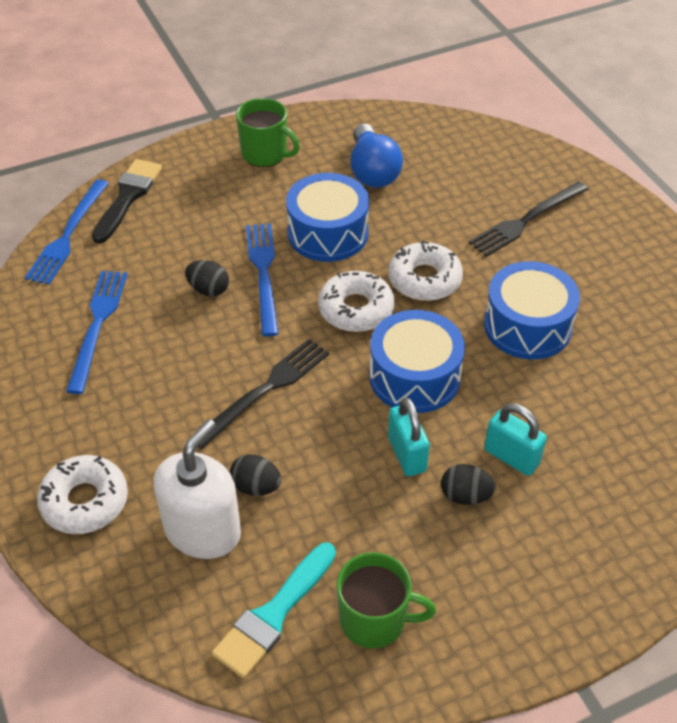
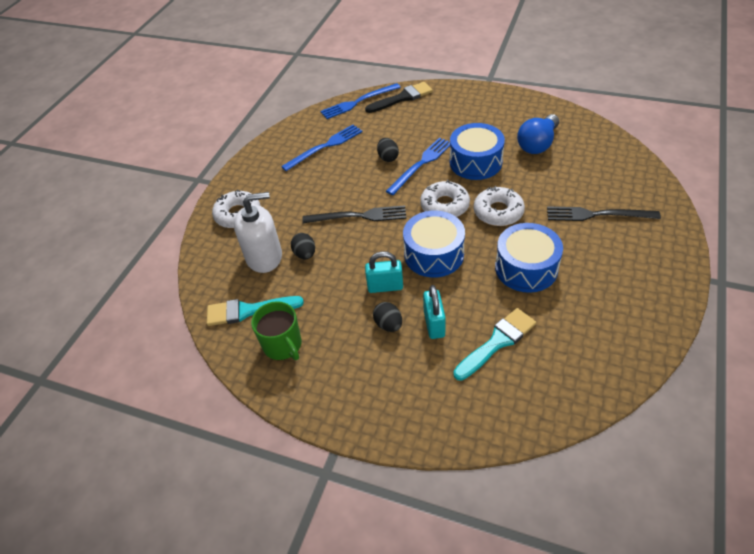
camera: 50 degrees right, 0 degrees up
green mug [236,98,300,167] -> none
turquoise padlock [388,397,430,476] -> turquoise padlock turned 60 degrees clockwise [365,251,403,293]
none -> turquoise brush [453,308,536,381]

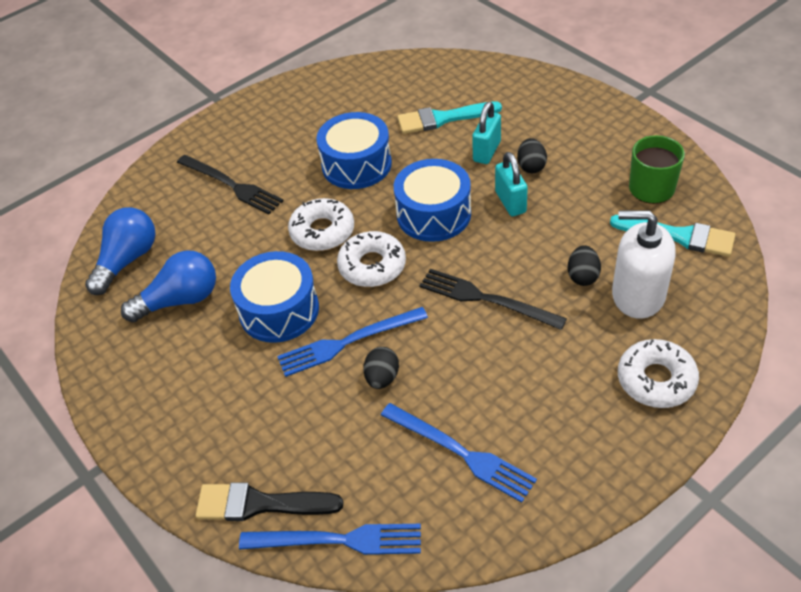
camera: 150 degrees left, 0 degrees up
blue fork [281,125,362,171] -> blue fork turned 135 degrees counterclockwise [381,403,537,503]
turquoise padlock [365,251,403,293] -> turquoise padlock turned 45 degrees clockwise [495,152,528,216]
none -> blue light bulb [85,207,156,295]

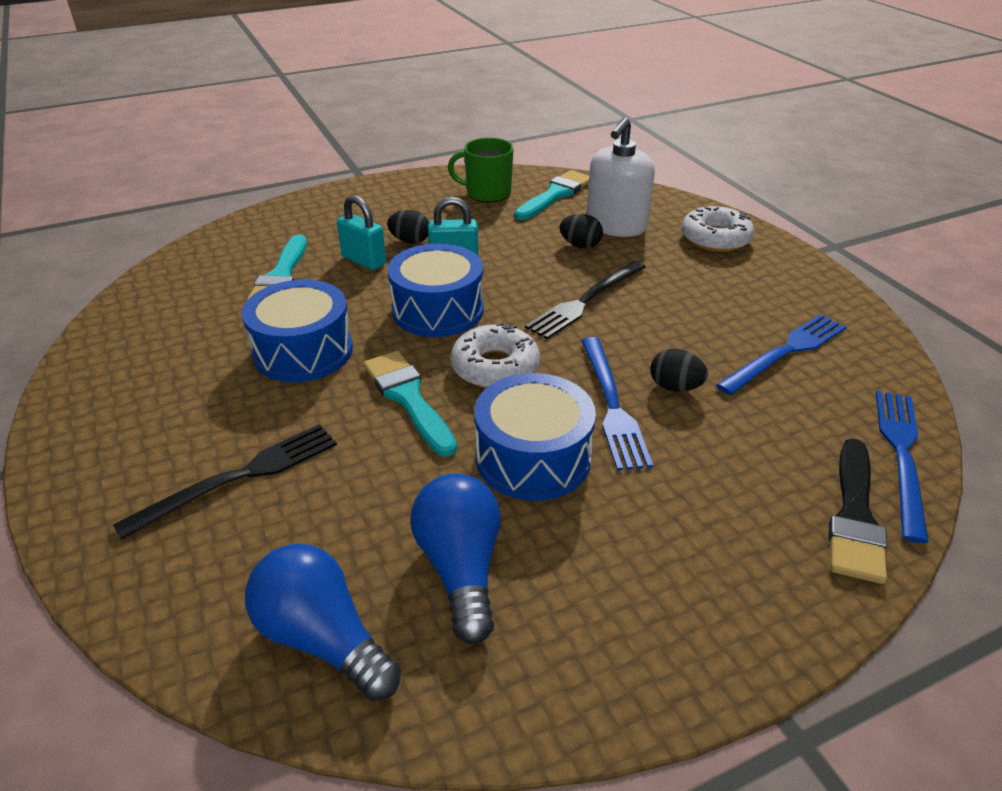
camera: 80 degrees left, 10 degrees down
white donut [288,198,354,251] -> turquoise brush [363,351,457,457]

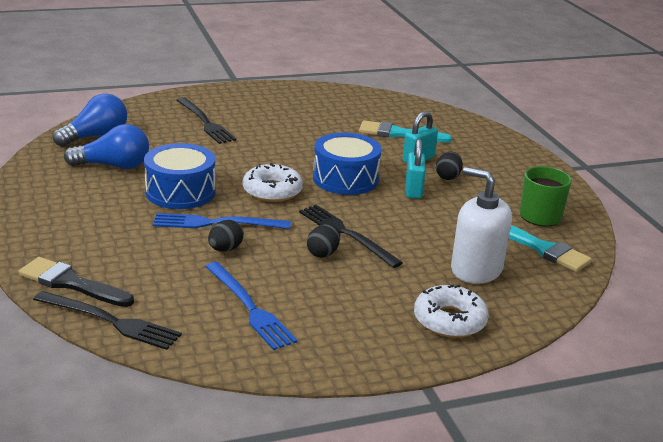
camera: 95 degrees right, 10 degrees down
blue drum [242,280,353,382] -> none
turquoise brush [363,351,457,457] -> none
black egg [560,214,603,248] -> black egg moved to [307,224,340,258]
blue fork [876,391,929,543] -> black fork [33,291,182,350]

